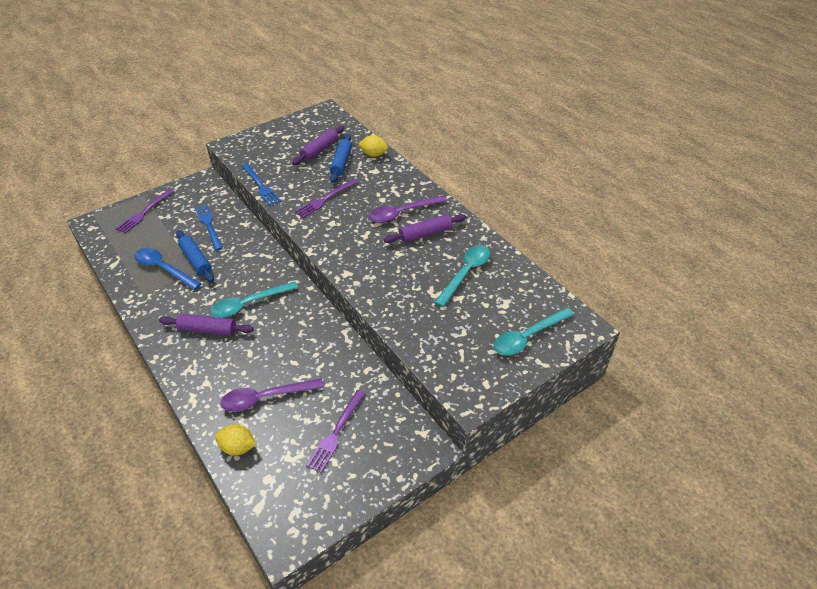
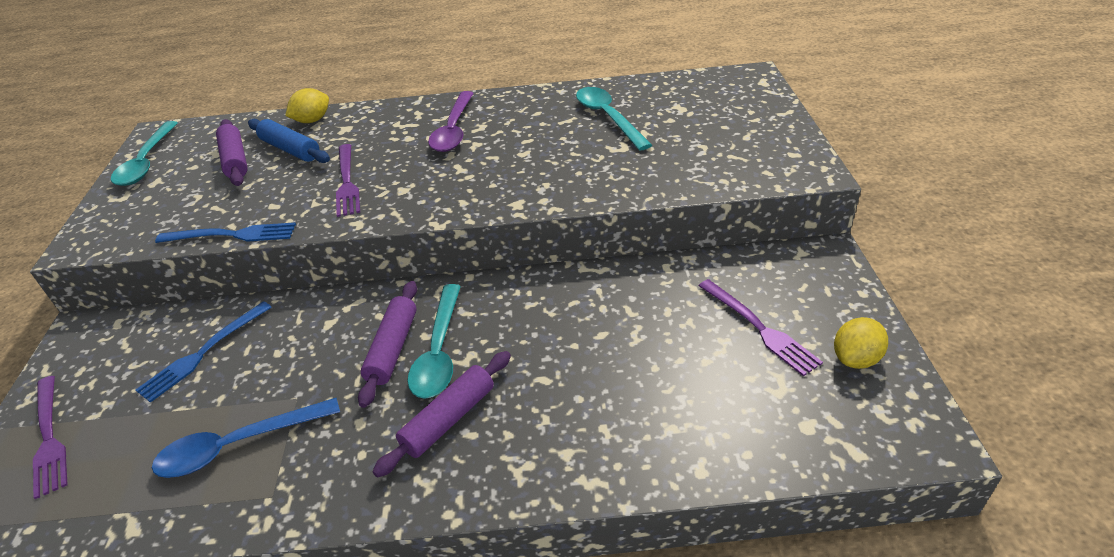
camera: 55 degrees left, 5 degrees down
blue rolling pin [176,230,214,282] -> none
blue fork [195,204,223,251] -> blue fork turned 60 degrees counterclockwise [136,301,272,403]
yellow lemon [215,425,256,456] -> yellow lemon moved to [834,317,888,369]
purple spoon [220,378,324,412] -> none
purple rolling pin [384,214,466,243] -> purple rolling pin moved to [358,281,417,408]
turquoise spoon [494,307,575,355] -> turquoise spoon moved to [111,121,178,186]

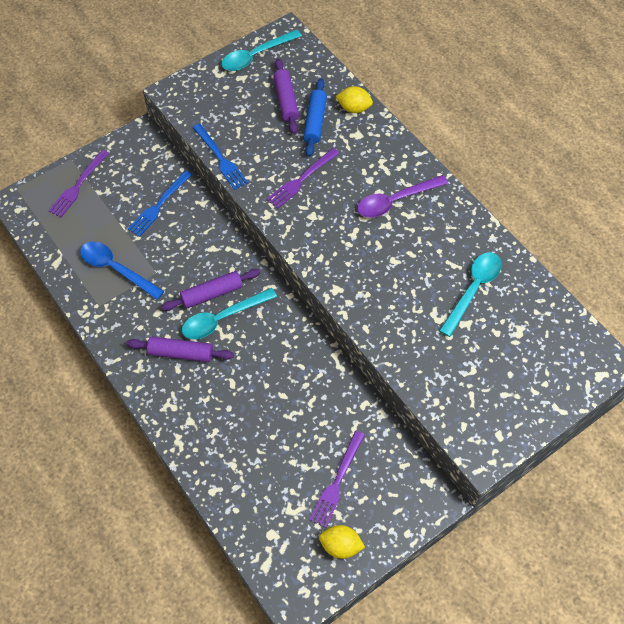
camera: 55 degrees right, 20 degrees up
blue fork [136,301,272,403] -> blue fork turned 60 degrees counterclockwise [128,170,192,237]
purple rolling pin [216,119,248,186] -> purple rolling pin turned 45 degrees counterclockwise [273,59,299,134]

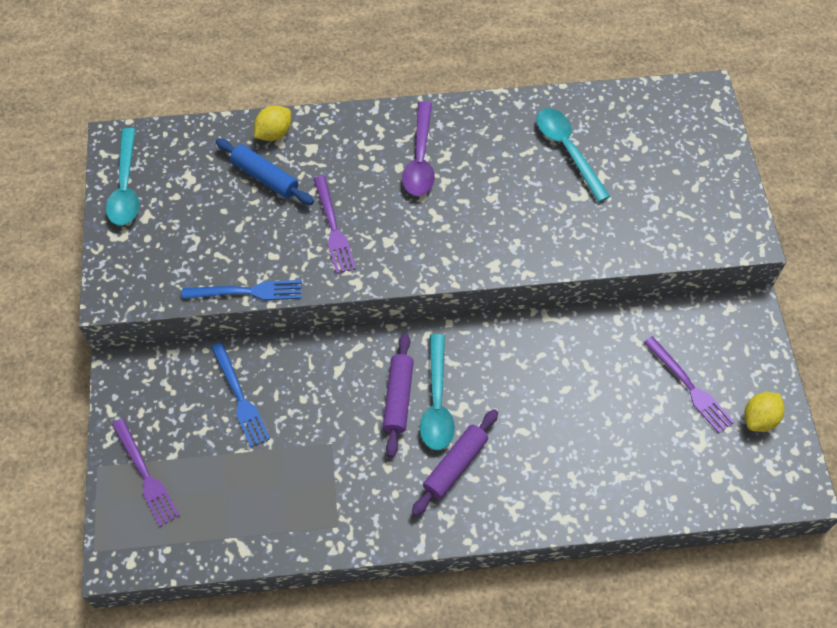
camera: 60 degrees left, 0 degrees up
blue spoon [80,242,164,300] -> none
purple rolling pin [273,59,299,134] -> none

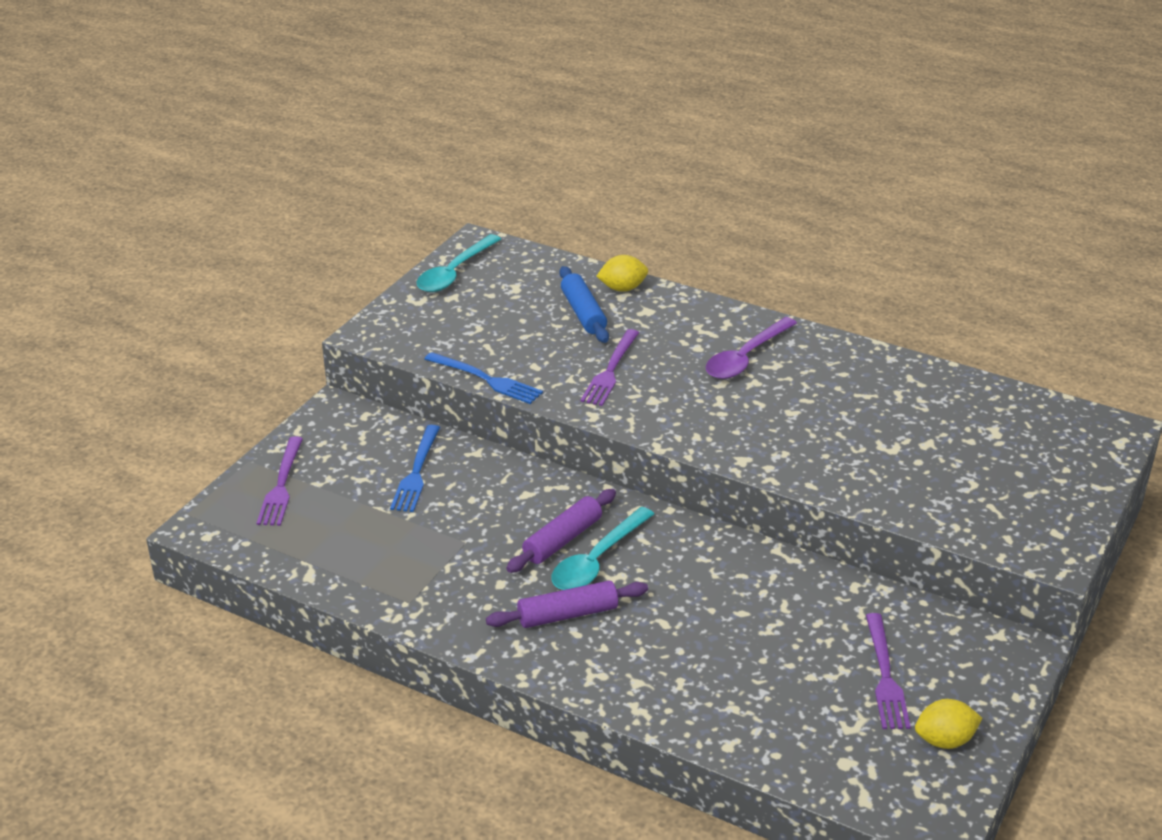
camera: 35 degrees right, 25 degrees down
turquoise spoon [536,108,610,202] -> none

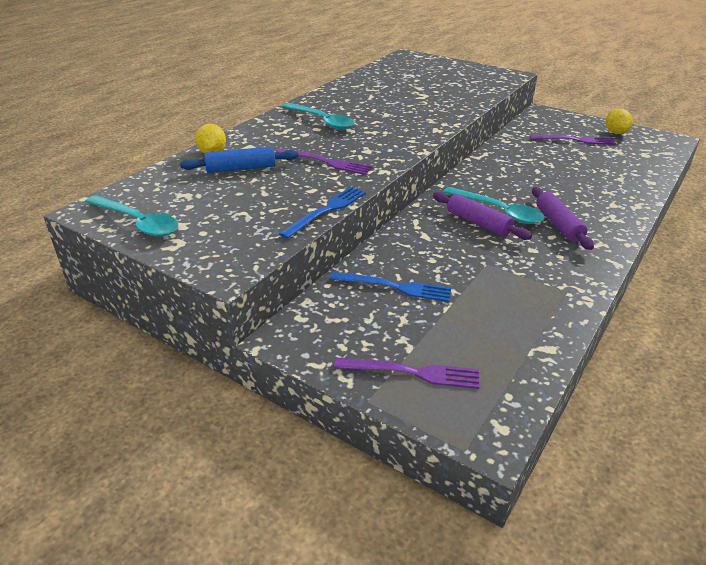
camera: 85 degrees left, 0 degrees up
purple spoon [706,317,797,379] -> turquoise spoon [282,103,355,130]

